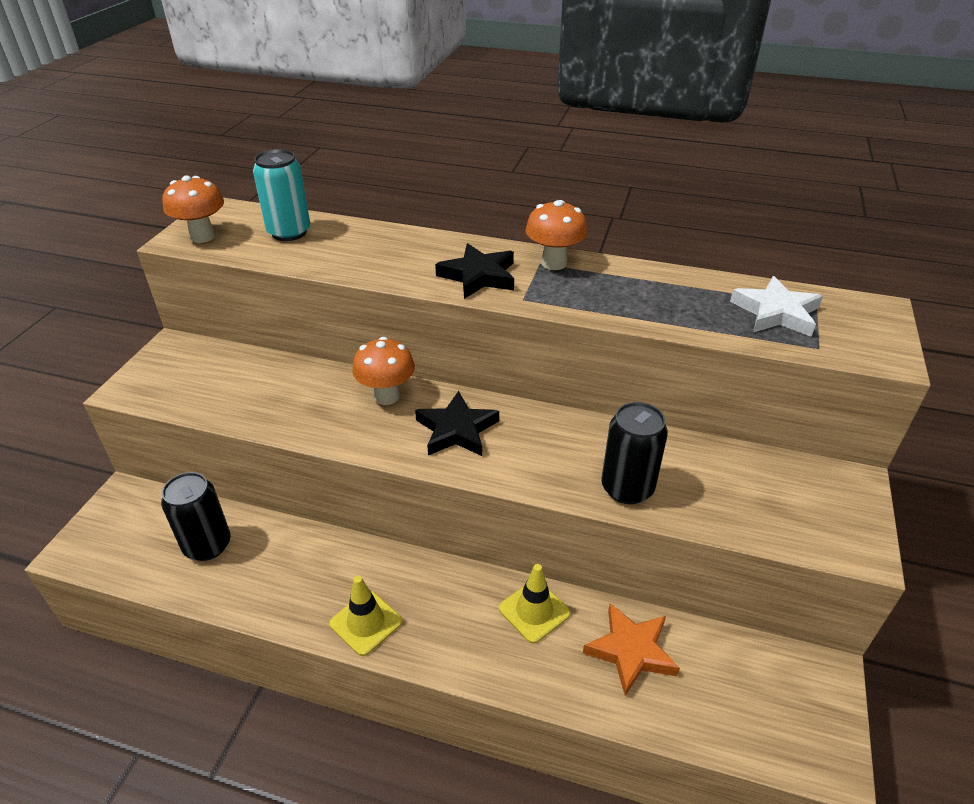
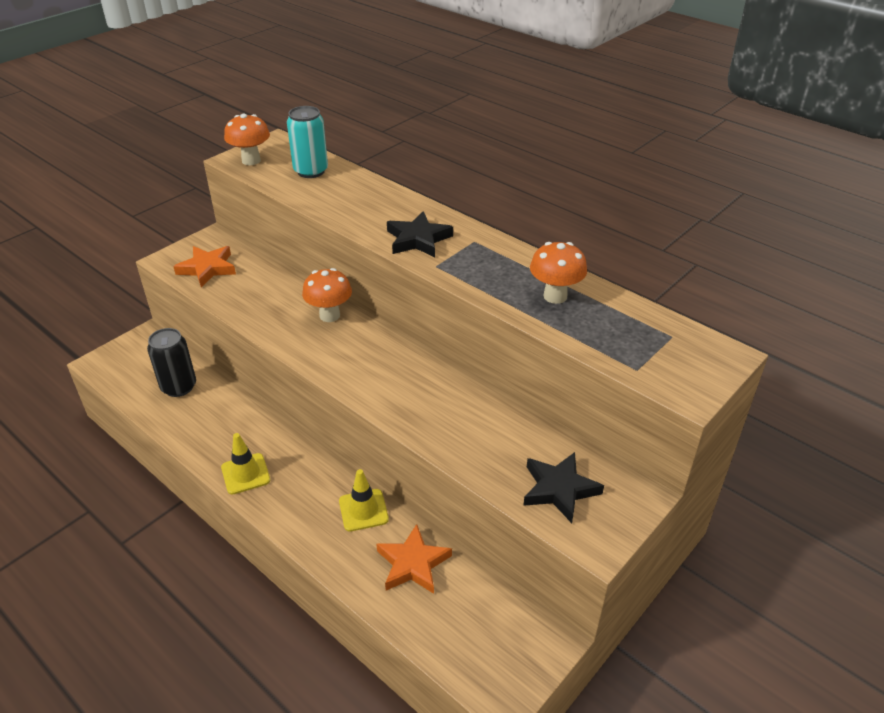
camera: 25 degrees right, 0 degrees up
black star [415,391,499,456] -> black star moved to [523,452,604,523]
orange mushroom [526,200,588,270] -> orange mushroom moved to [530,242,587,304]
black can [601,402,668,504] -> none
white star [730,276,823,337] -> none
none -> orange star [173,246,236,287]

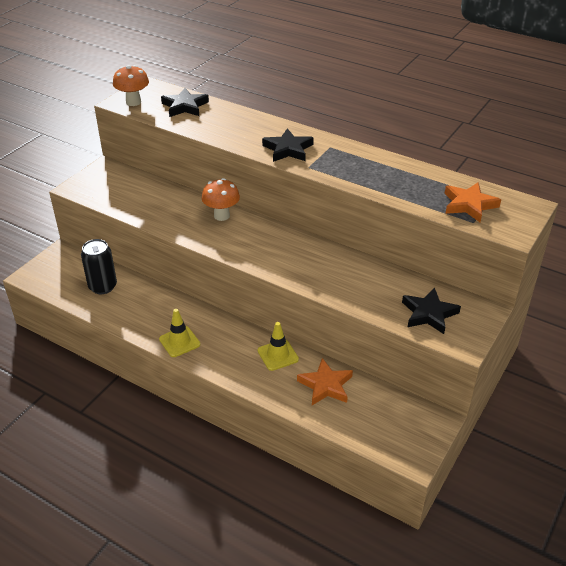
camera: 10 degrees left, 0 degrees up
orange star [173,246,236,287] -> orange star moved to [444,182,501,222]
turquoise can [287,106,328,178] -> black star [161,88,209,117]
orange mushroom [530,242,587,304] -> none

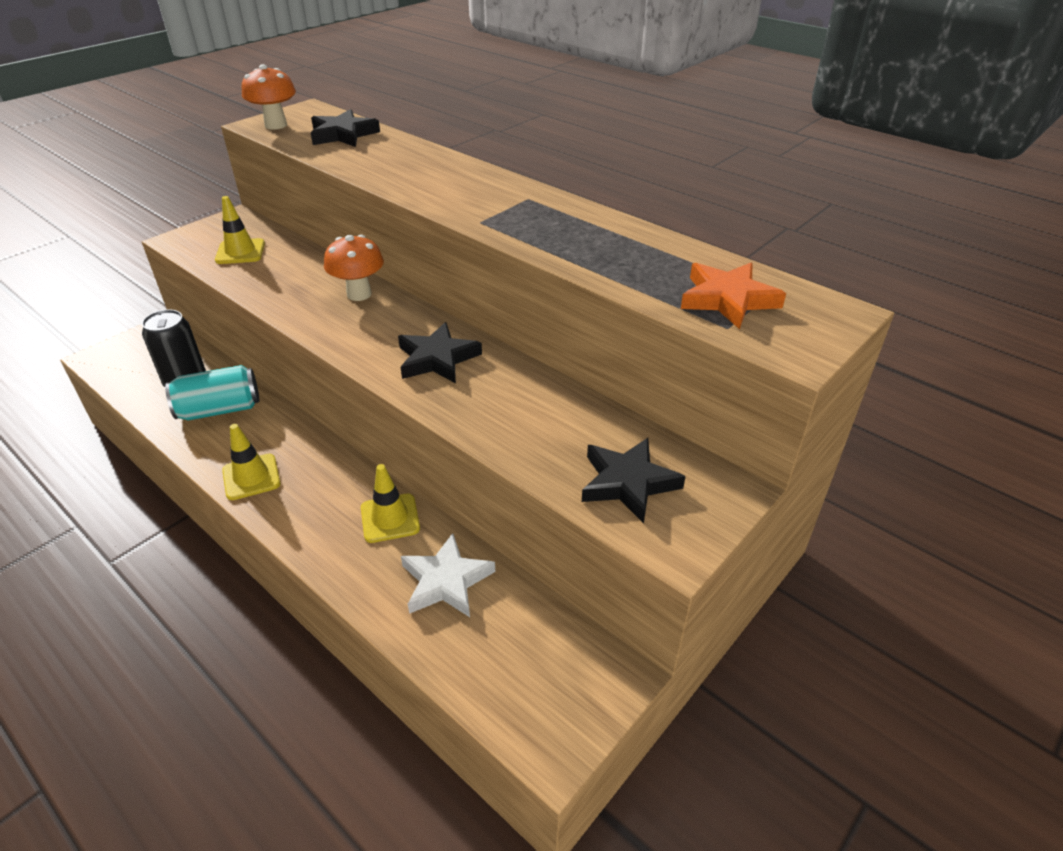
camera: 10 degrees right, 0 degrees up
black star [262,128,314,162] -> black star moved to [398,322,482,383]
orange star [297,358,353,405] -> white star [401,533,495,617]
none -> turquoise can [165,365,259,420]
none -> yellow traffic cone [215,196,265,264]

